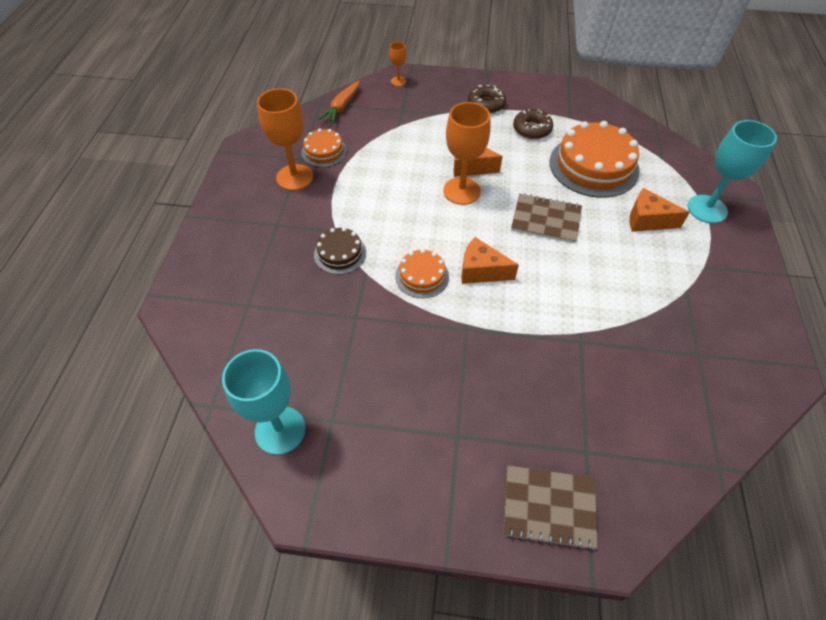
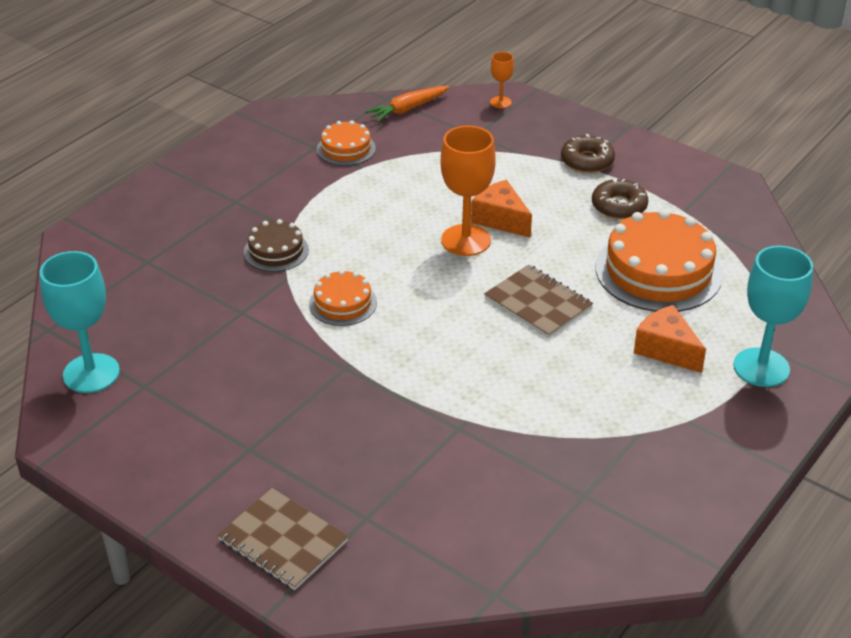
camera: 30 degrees right, 15 degrees down
orange goblet [257,88,313,191] -> none
orange cheese [461,237,519,284] -> none

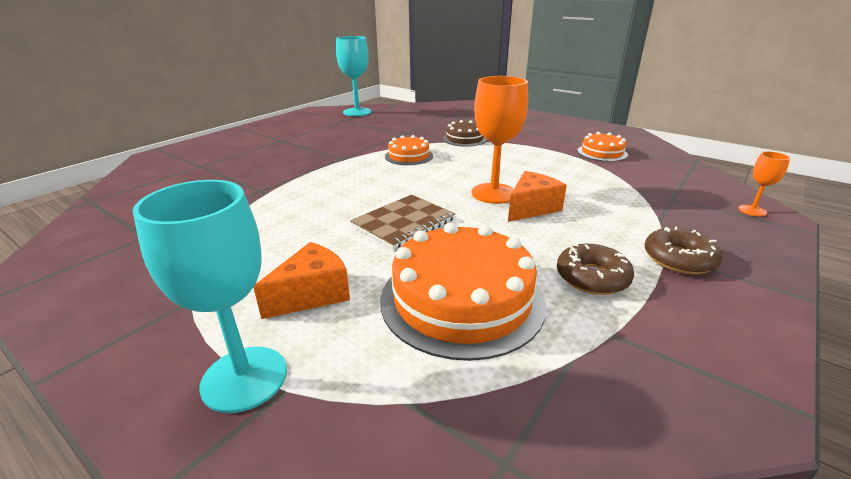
camera: 90 degrees right, 10 degrees down
brown notebook [217,488,349,590] -> none
orange carrot [365,86,449,122] -> none

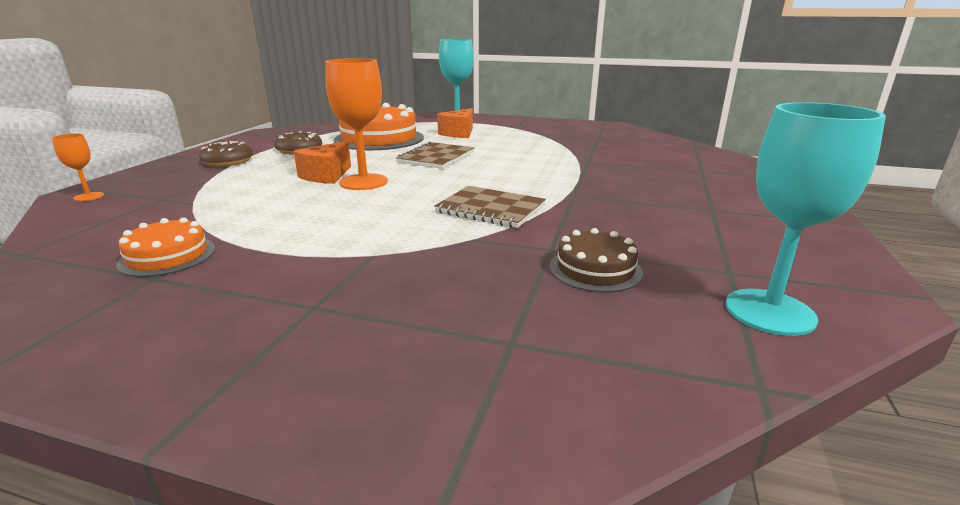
camera: 160 degrees right, 5 degrees down
orange cake [385,135,433,165] -> brown notebook [434,186,546,228]
brown cake [443,120,487,147] -> brown cake moved to [550,228,643,293]

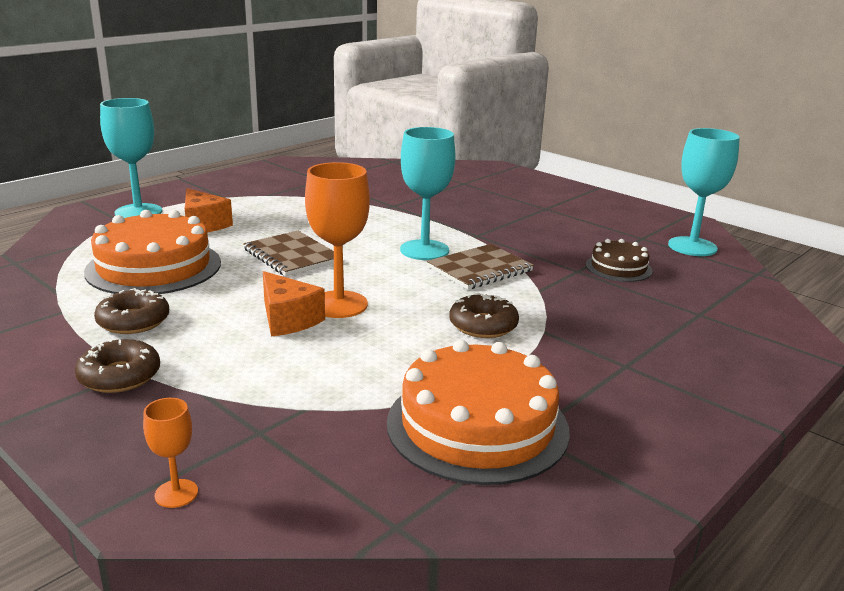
camera: 65 degrees left, 0 degrees up
orange cake [116,217,215,277] -> orange cake [387,340,570,485], size x1.91
none -> turquoise goblet [400,127,456,260]
none -> brown donut [449,293,519,338]

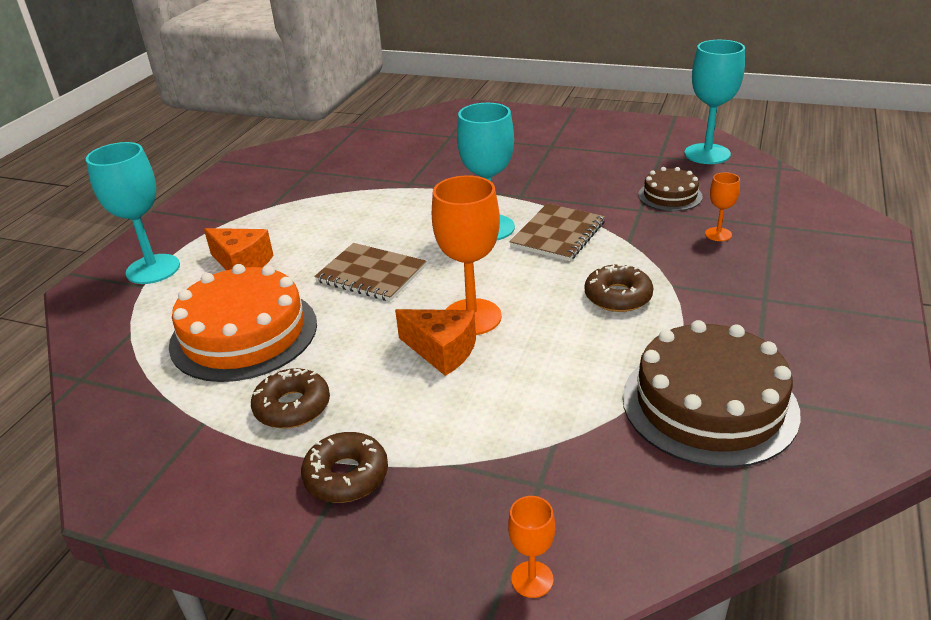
camera: 20 degrees left, 10 degrees up
orange cake [387,340,570,485] -> brown cake [623,320,801,468]
none -> orange goblet [705,172,740,241]

